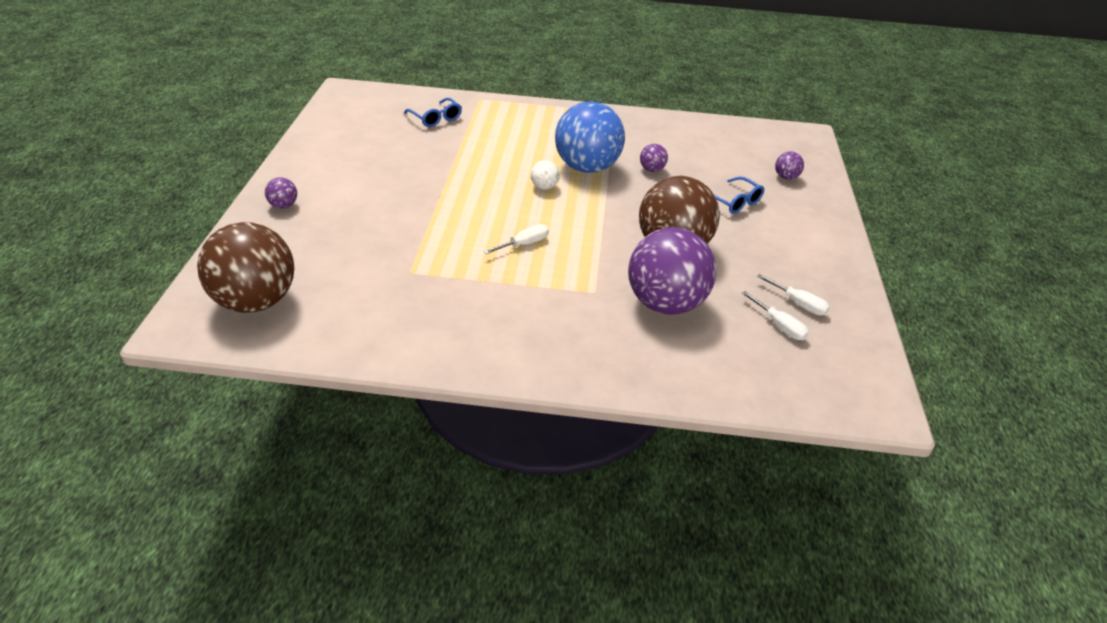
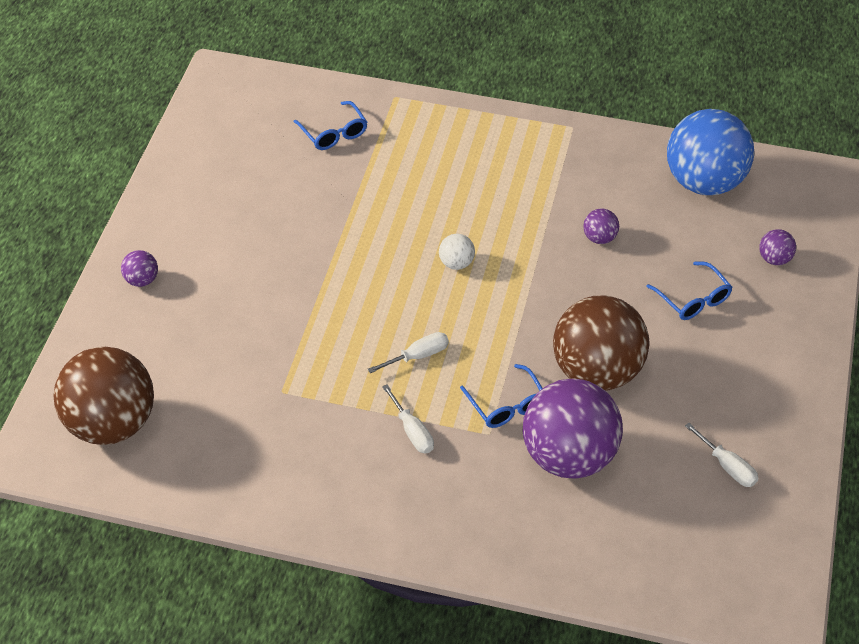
camera: 10 degrees right, 10 degrees up
blue ball [555,101,625,173] -> blue ball moved to [667,109,754,195]
white screwdriver [742,291,809,340] -> white screwdriver moved to [382,385,434,453]
none -> blue glasses [460,364,543,428]

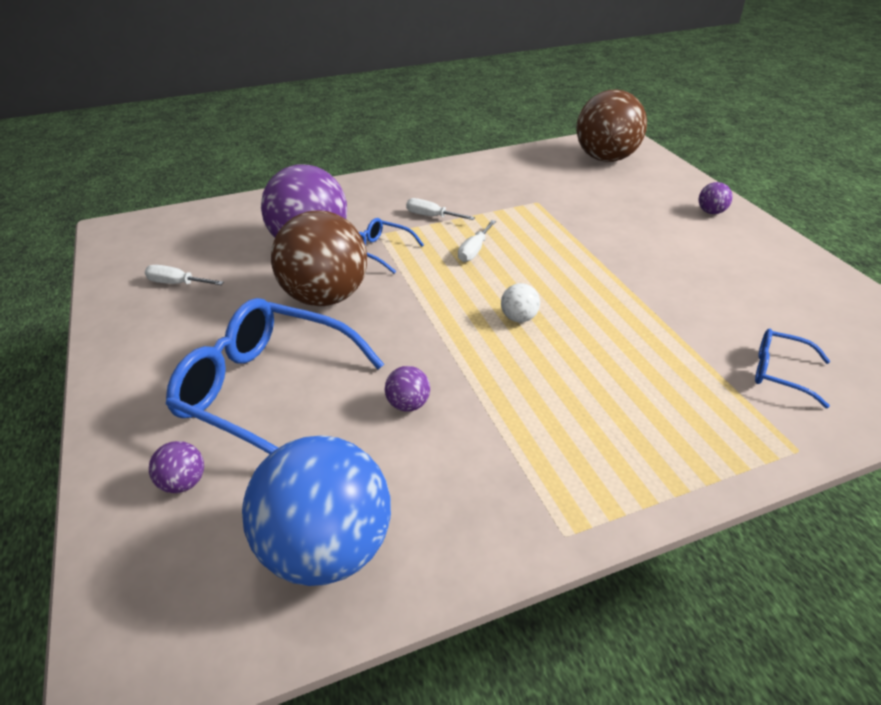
camera: 145 degrees right, 10 degrees down
blue glasses [646,261,732,320] -> blue glasses [166,298,384,454], size x2.08

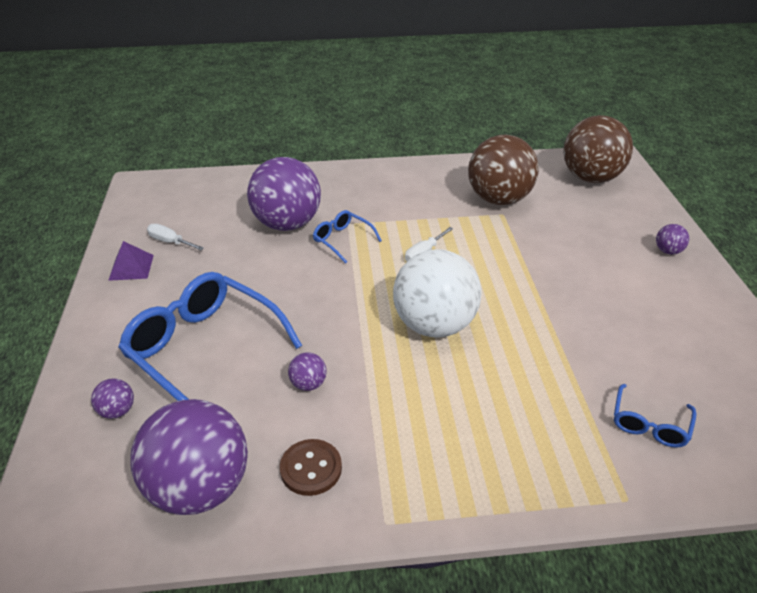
camera: 15 degrees right, 0 degrees up
blue ball [242,435,391,586] -> purple ball [130,399,248,515]
brown ball [271,211,367,306] -> brown ball moved to [468,135,539,205]
white screwdriver [406,198,475,220] -> none
white ball [501,283,540,322] -> white ball [393,250,482,338], size x2.46
blue glasses [755,329,830,408] -> blue glasses turned 105 degrees counterclockwise [614,384,697,448]
none -> purple pyramid [108,241,154,281]
none -> brown button [280,439,342,496]

